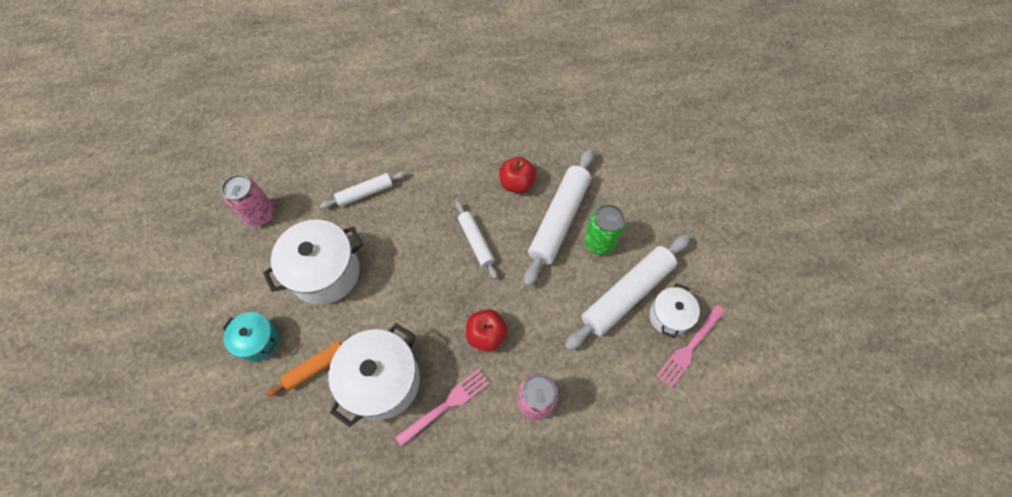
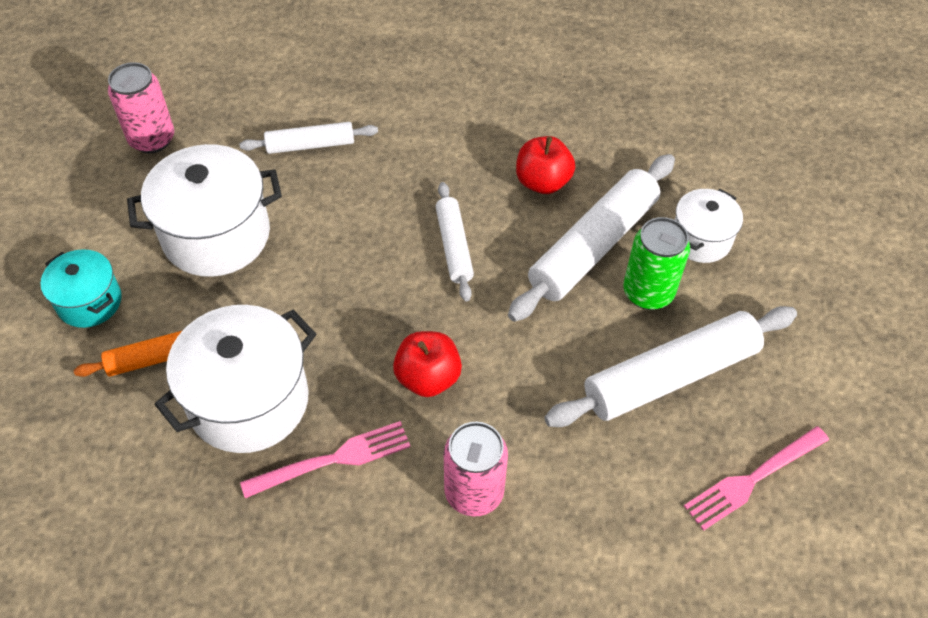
camera: 15 degrees right, 10 degrees down
white pot [649,283,700,338] -> white pot moved to [675,189,743,263]

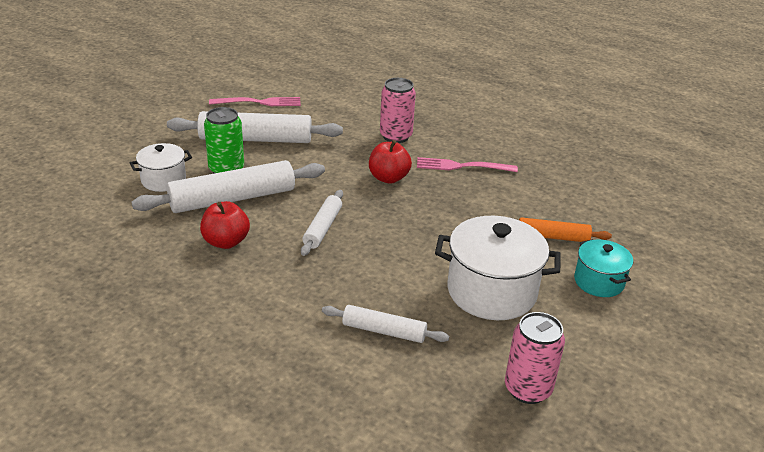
camera: 155 degrees left, 20 degrees down
white pot [154,305,316,453] -> none

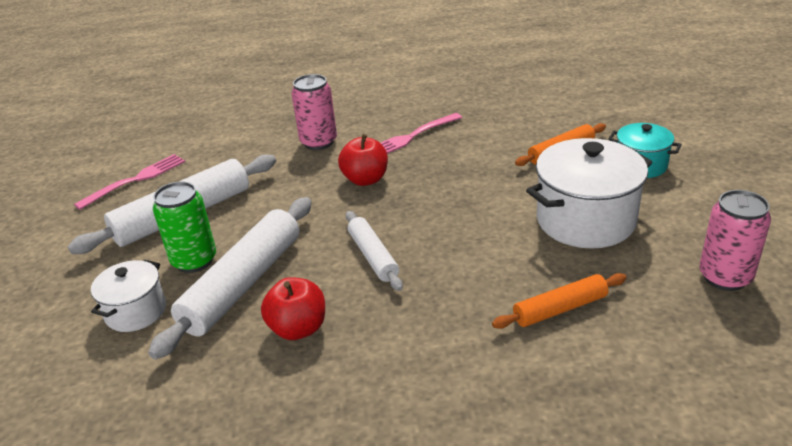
camera: 35 degrees left, 0 degrees up
white rolling pin [322,305,449,343] -> orange rolling pin [492,273,627,329]

